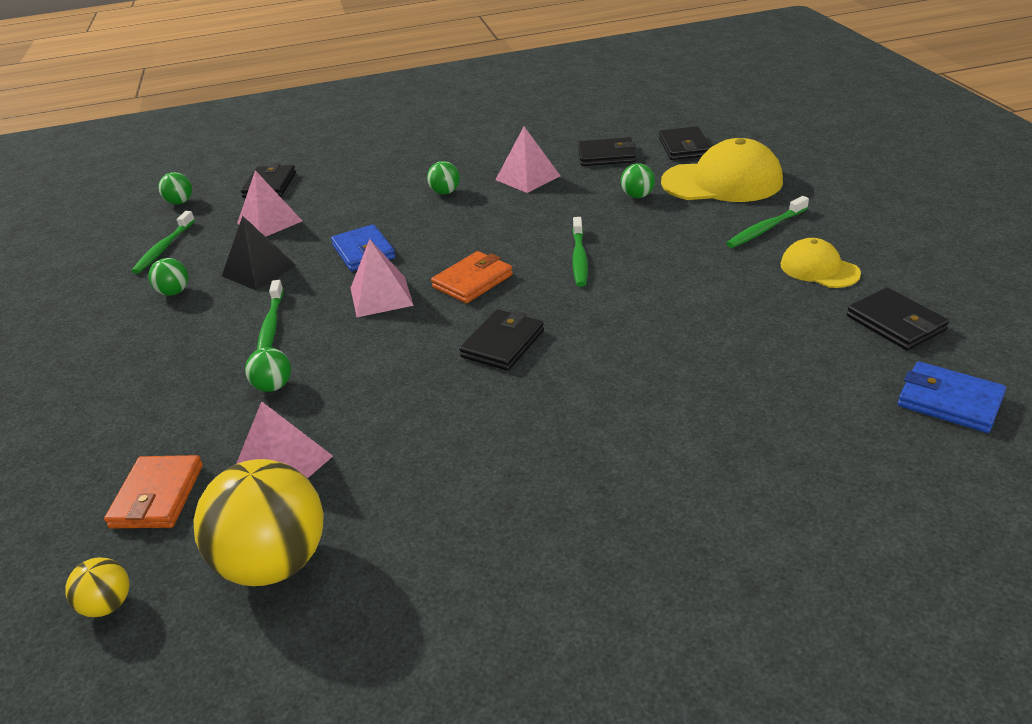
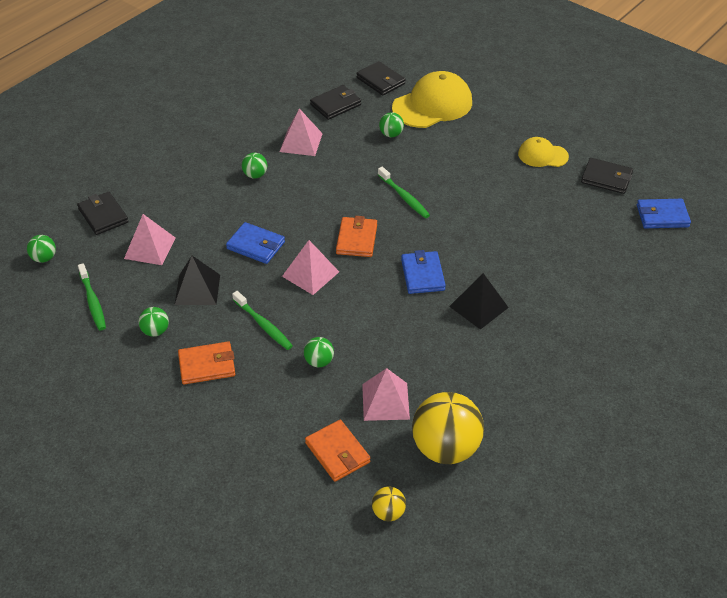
camera: 40 degrees left, 10 degrees up
black wallet [459,309,544,371] -> blue wallet [401,250,446,294]
green toothbrush [726,196,809,248] -> none
none -> orange wallet [178,341,235,385]
none -> black pyramid [449,273,509,330]

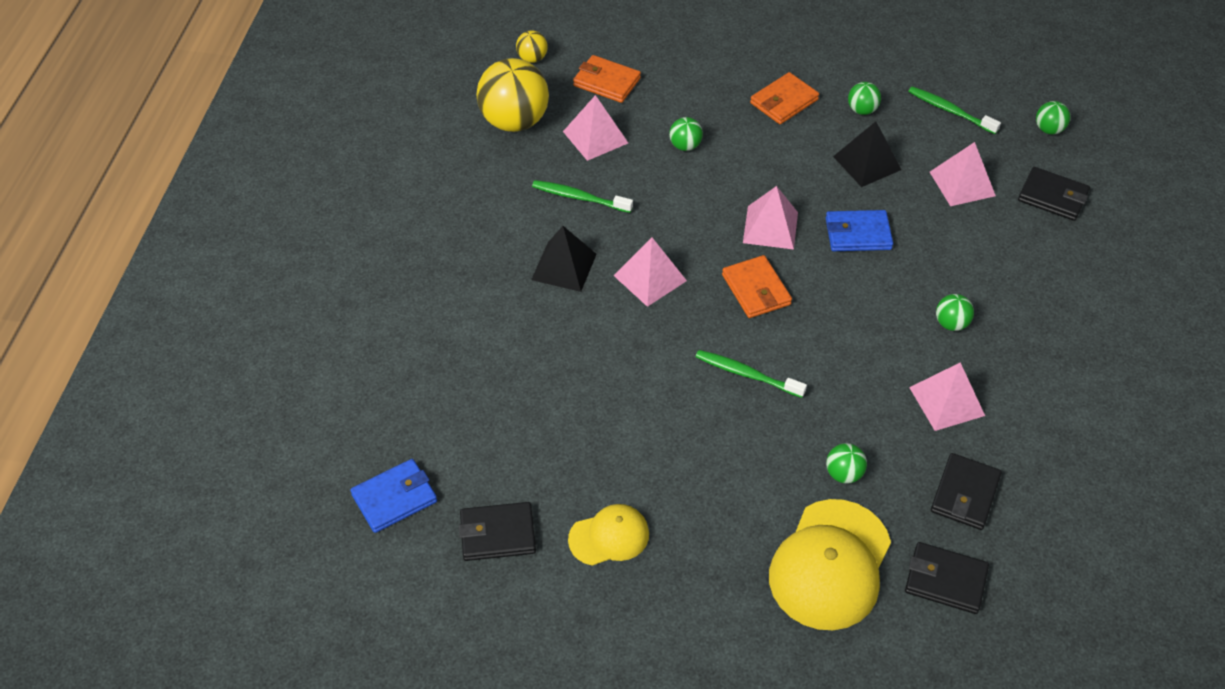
camera: 150 degrees right, 5 degrees up
green toothbrush [232,291,293,350] -> green toothbrush moved to [532,180,633,213]
blue wallet [401,250,446,294] -> pink pyramid [613,237,687,307]

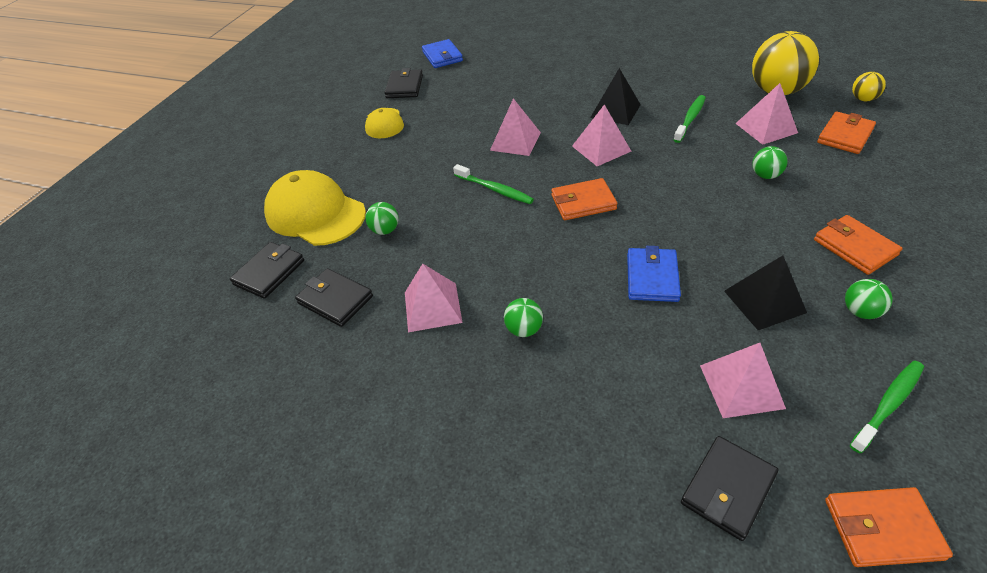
camera: 105 degrees right, 5 degrees down
green toothbrush [696,350,807,398] -> green toothbrush turned 90 degrees clockwise [453,164,534,204]
pink pyramid [743,186,798,250] -> pink pyramid moved to [490,98,541,156]
green ball [1036,101,1070,134] -> orange wallet [825,487,953,567]

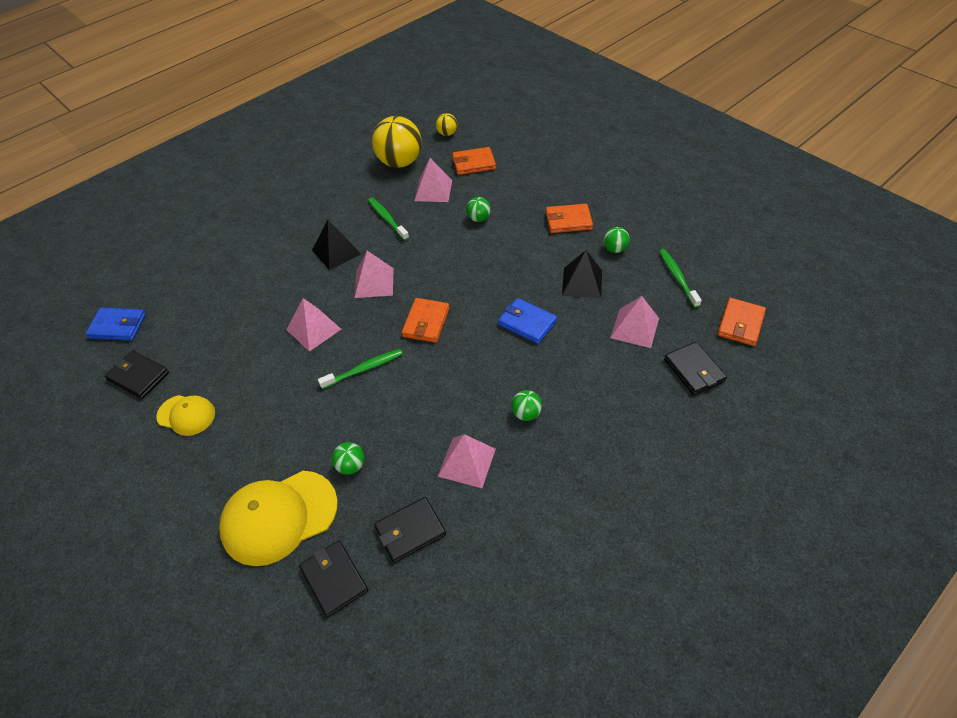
camera: 65 degrees left, 5 degrees up
orange wallet [817,112,876,154] -> orange wallet turned 75 degrees counterclockwise [452,147,496,175]

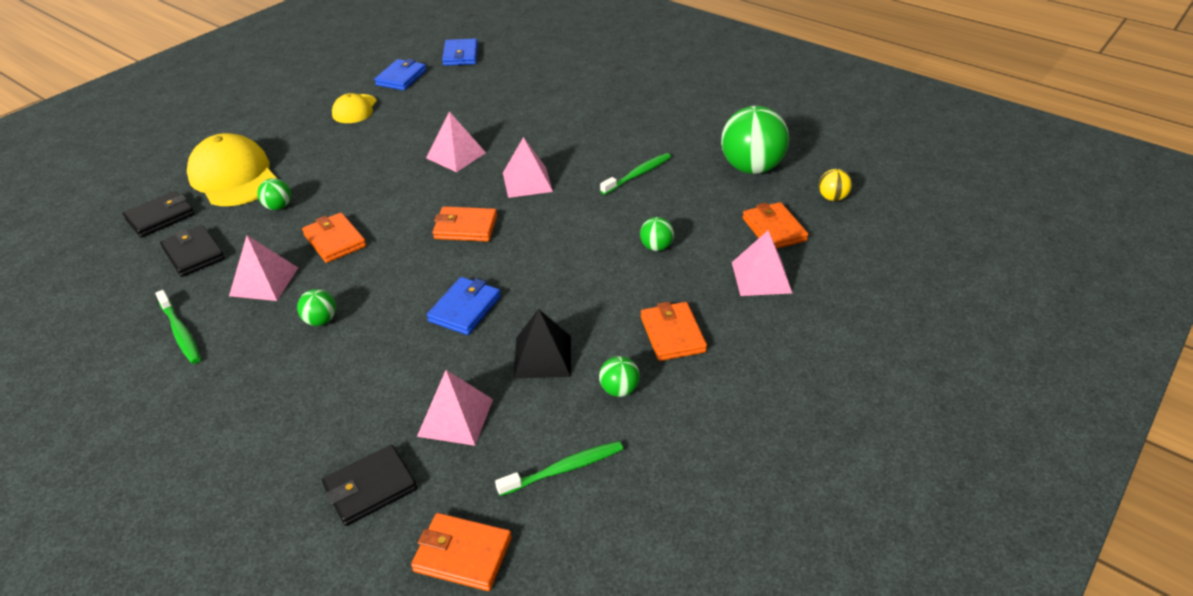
camera: 80 degrees right, 10 degrees down
black wallet [105,350,169,399] -> blue wallet [374,59,427,90]
black pyramid [312,220,361,270] -> none
green toothbrush [318,349,403,389] -> green toothbrush moved to [155,290,201,364]
yellow ball [372,116,422,168] -> green ball [721,106,789,174]
pink pyramid [415,158,452,202] -> pink pyramid moved to [732,230,792,296]
none -> orange wallet [302,213,366,263]

